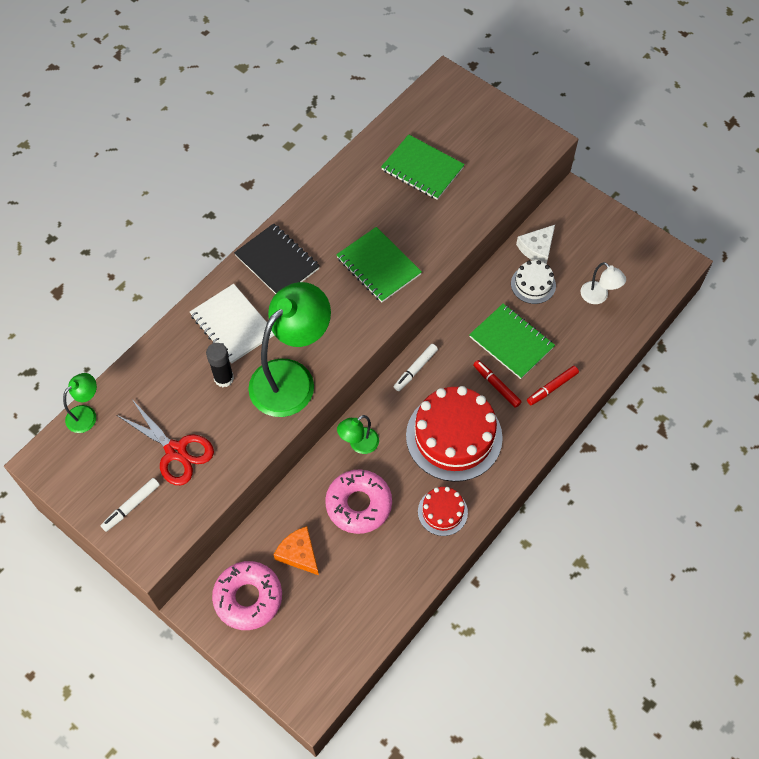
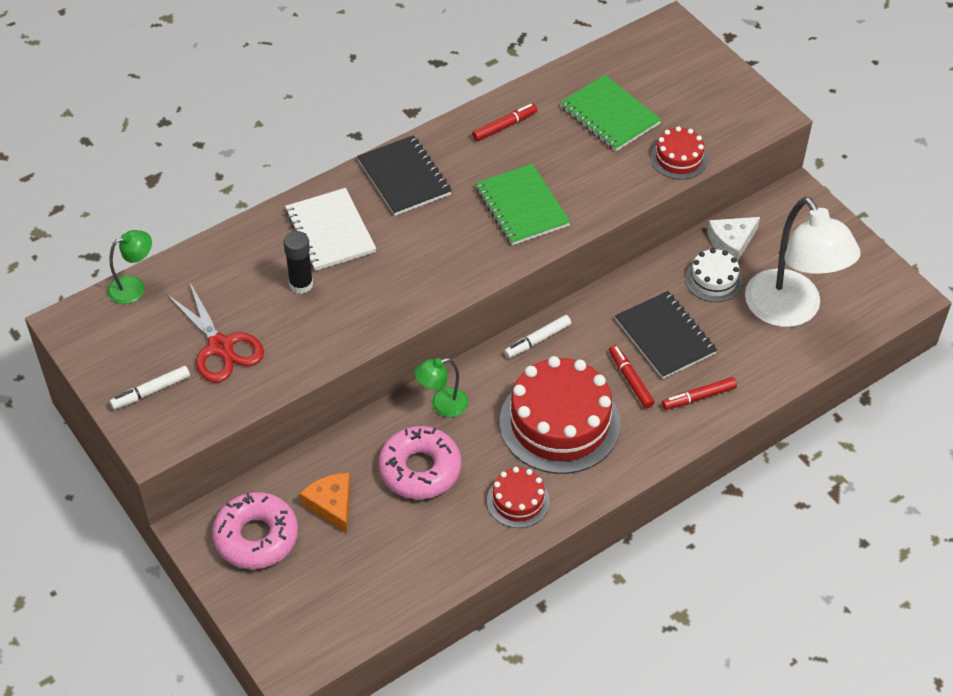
camera: 15 degrees right, 10 degrees down
green lamp [248,282,331,417] -> none
green notebook [469,303,555,379] -> black notebook [615,291,717,379]
white lamp [581,262,626,304] -> white lamp [745,197,861,327], size x2.15
none -> red marker [472,104,538,141]
none -> red cake [651,126,707,180]

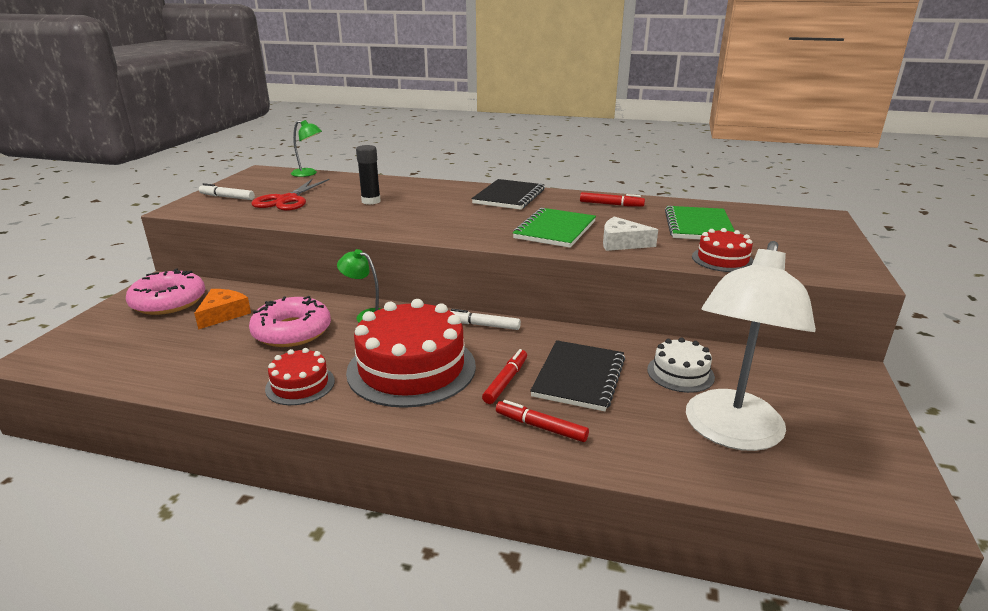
camera: 50 degrees right, 25 degrees down
white notebook [285,188,376,271] -> none
white cheese [707,217,760,262] -> white cheese moved to [603,217,658,251]

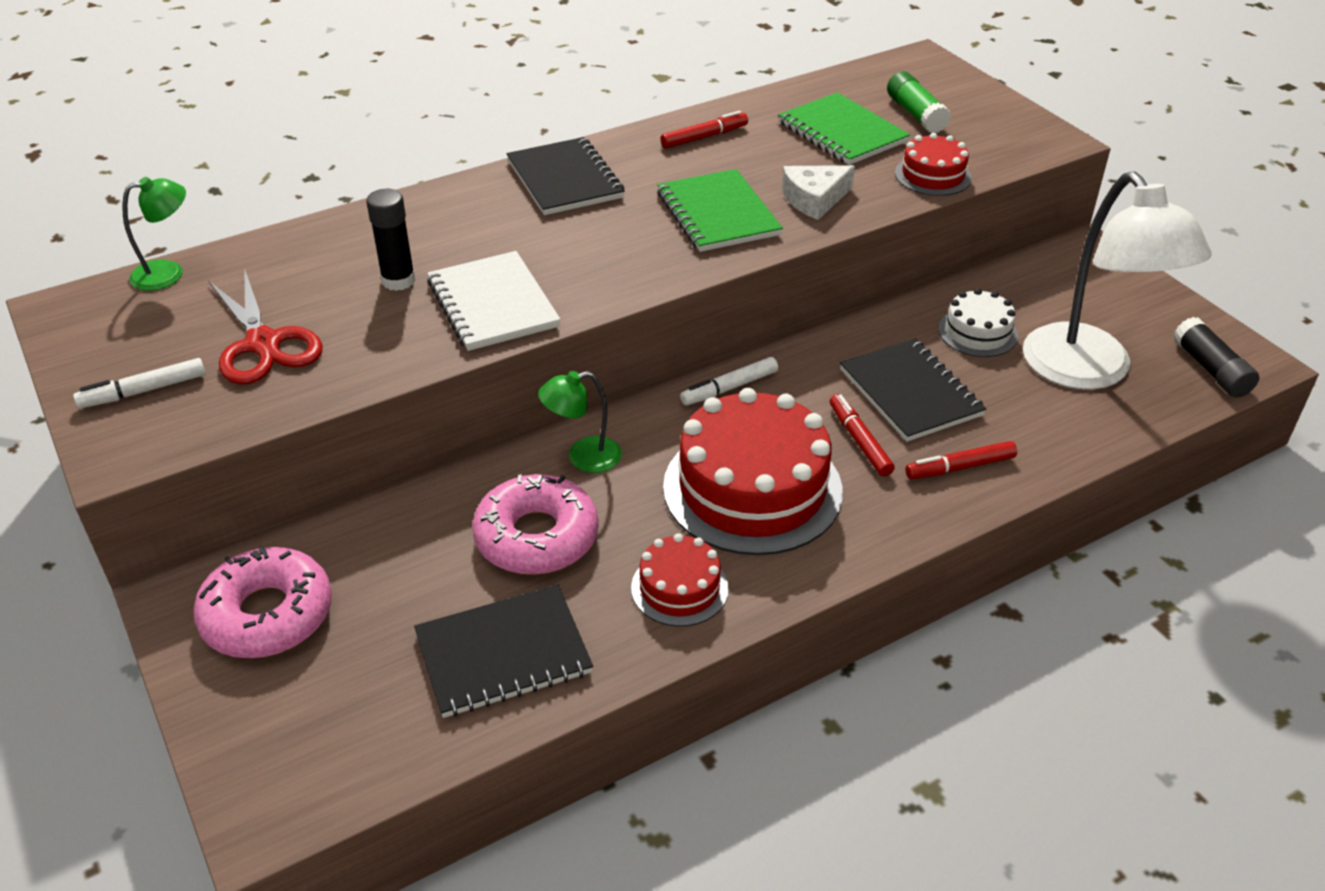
camera: 45 degrees left, 15 degrees up
orange cheese [194,289,251,330] -> none
none -> black notebook [414,585,593,718]
none -> white notebook [427,251,561,351]
none -> green glue stick [887,71,951,133]
none -> black glue stick [1173,317,1259,398]

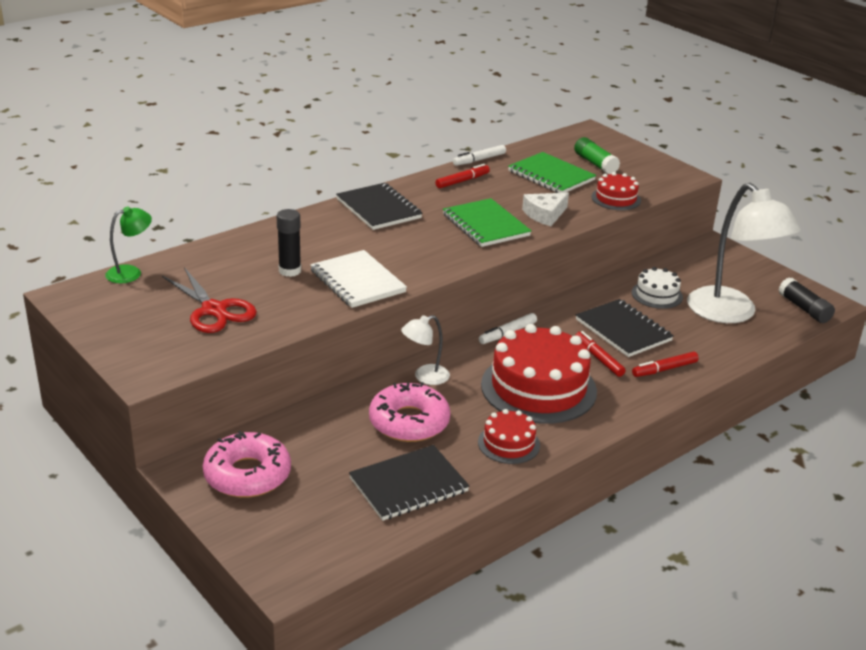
camera: 10 degrees left, 10 degrees down
white marker [73,358,206,409] -> white marker moved to [453,145,506,166]
green lamp [538,371,622,473] -> white lamp [401,315,450,385]

